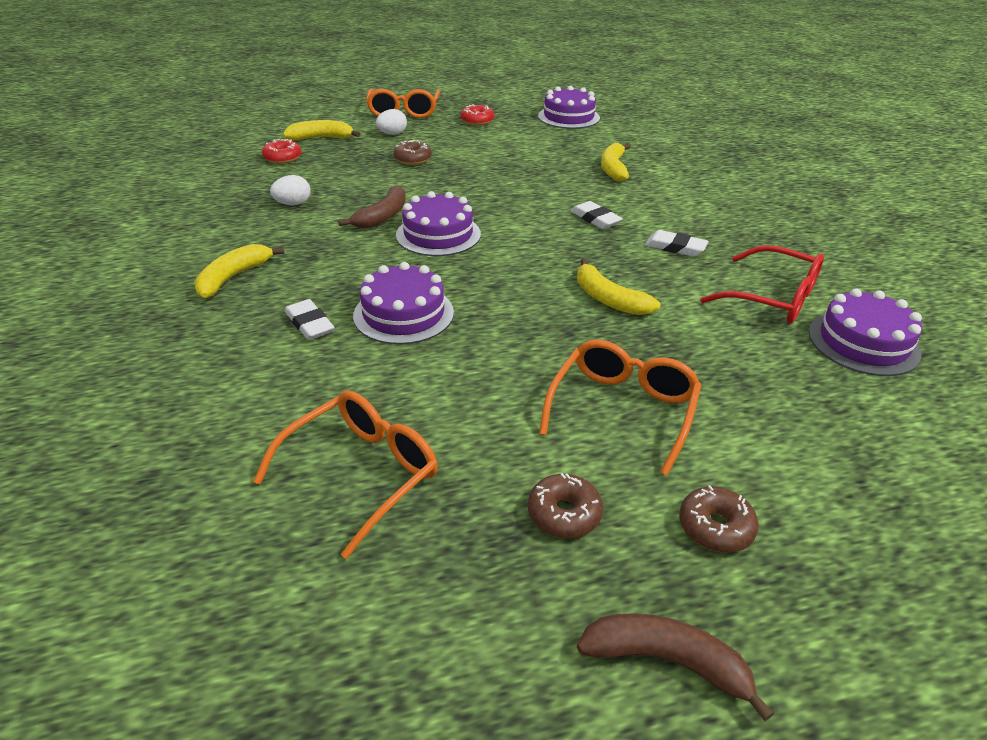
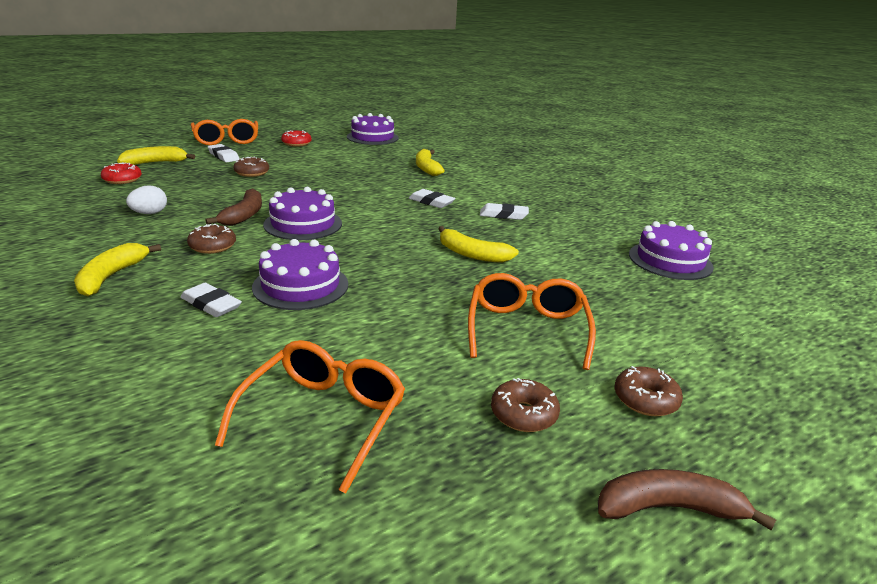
camera: 20 degrees left, 10 degrees down
white egg [376,109,407,135] -> white eraser [208,144,239,163]
red glasses [700,245,824,324] -> none
none -> brown donut [187,224,236,254]

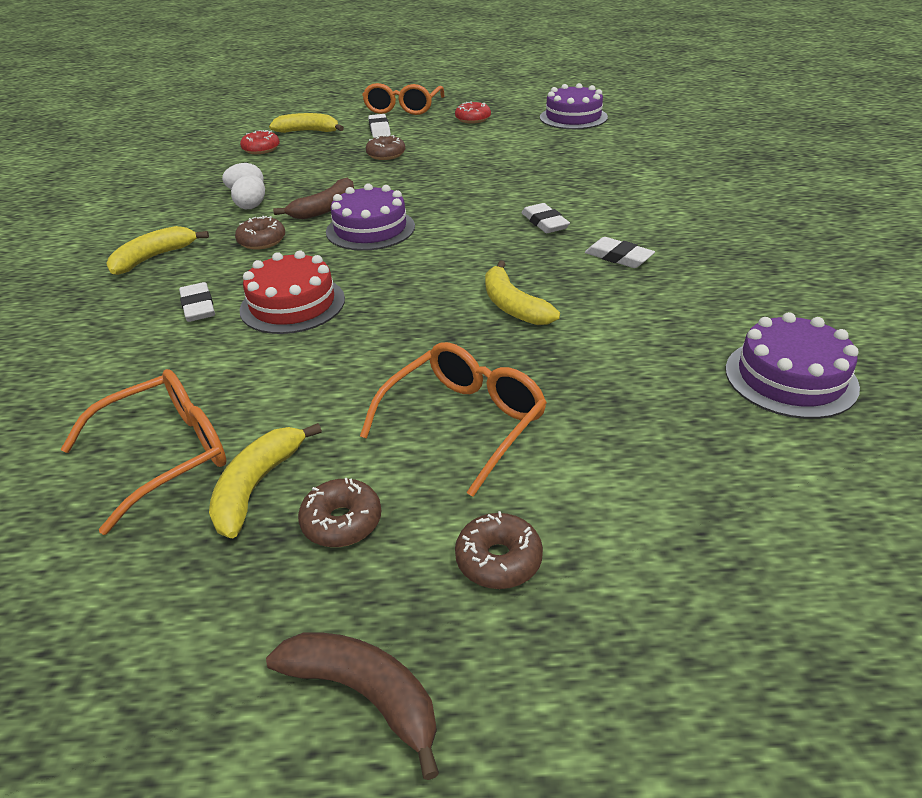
camera: 35 degrees right, 10 degrees up
purple cake [252,239,348,310] -> red cake [239,250,345,334]
yellow banana [416,149,444,176] -> yellow banana moved to [209,423,322,538]
none -> white egg [231,175,265,209]

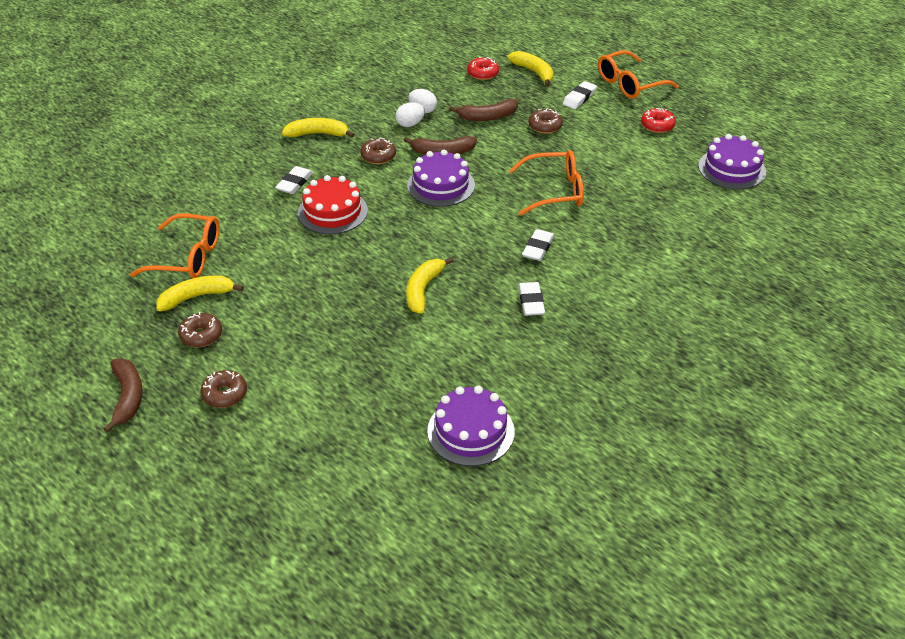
camera: 45 degrees right, 5 degrees up
orange glasses [360,342,547,497] -> orange glasses moved to [509,150,584,215]
none -> brown banana [449,99,518,121]

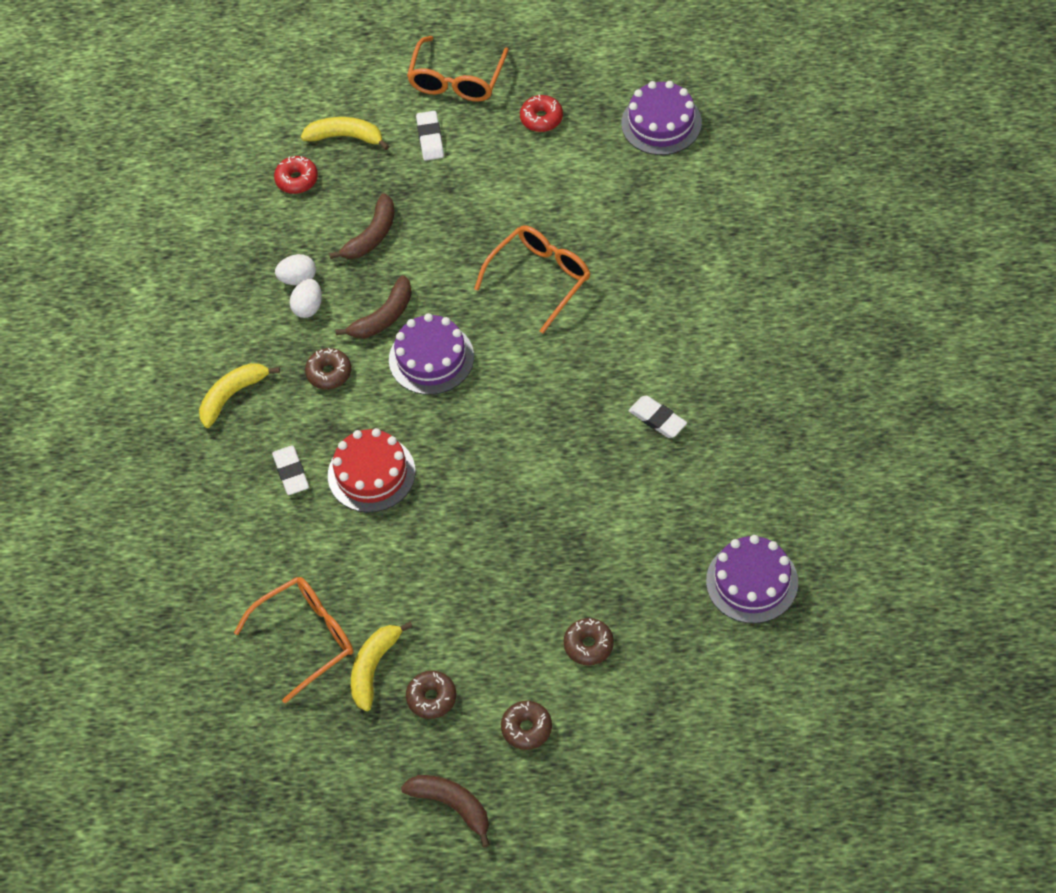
camera: 40 degrees left, 15 degrees up
yellow banana [406,257,454,314] -> none
white eraser [522,229,555,261] -> none
brown donut [528,108,563,134] -> brown donut moved to [563,618,614,665]

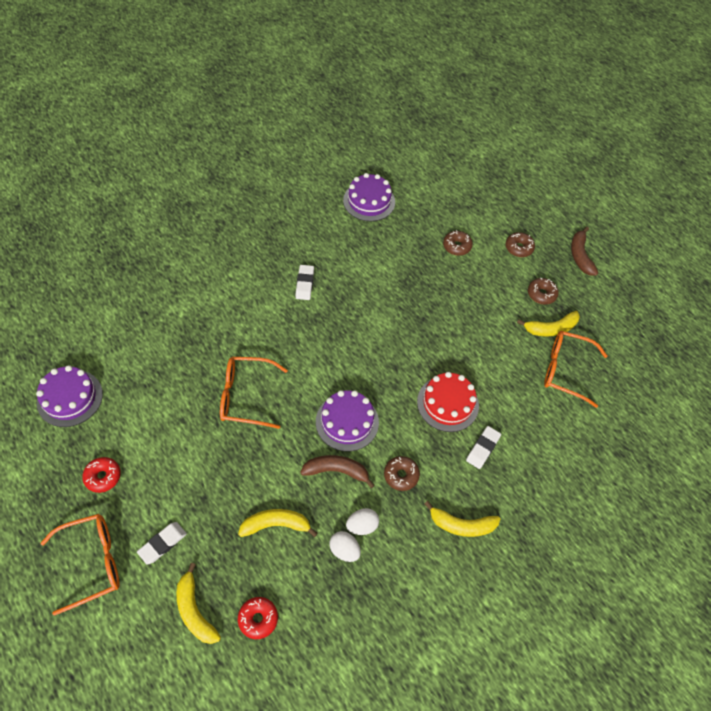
camera: 135 degrees left, 0 degrees up
brown banana [329,193,395,259] -> yellow banana [238,509,318,537]

